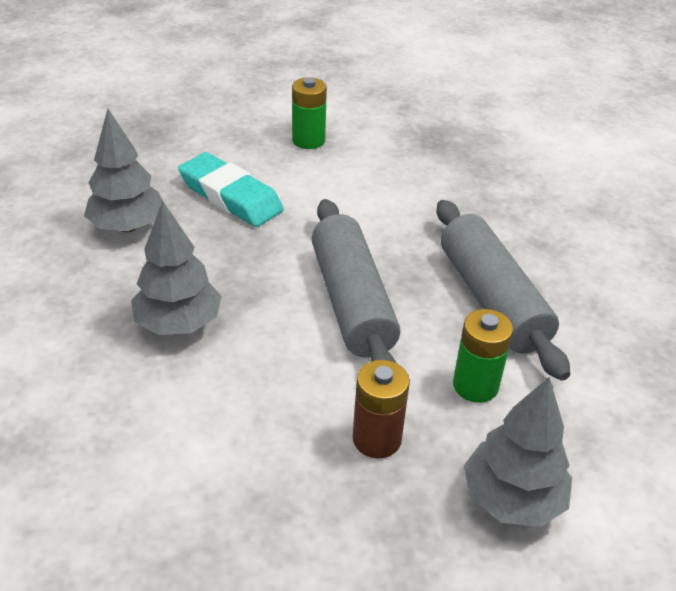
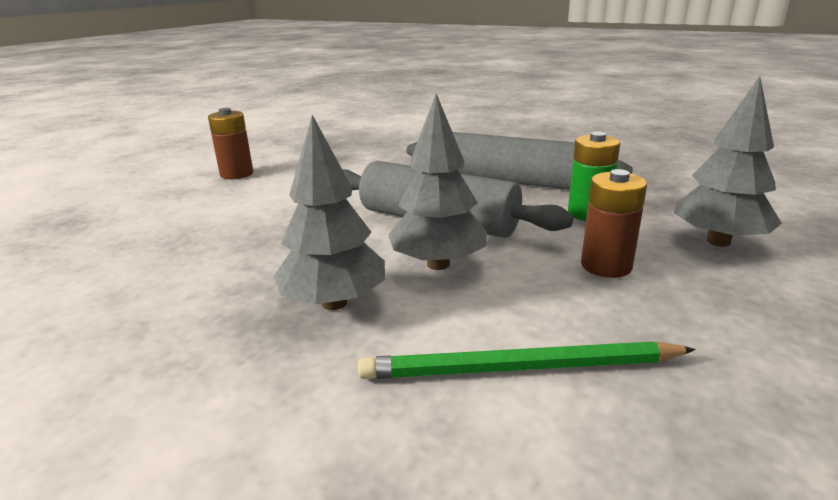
camera: 45 degrees left, 15 degrees down
grey tree [84,109,163,232] -> grey tree moved to [388,93,487,270]
turquoise eraser [178,152,284,227] -> none
green battery [292,77,327,149] -> brown battery [208,108,253,179]
none -> green pencil [358,341,696,379]

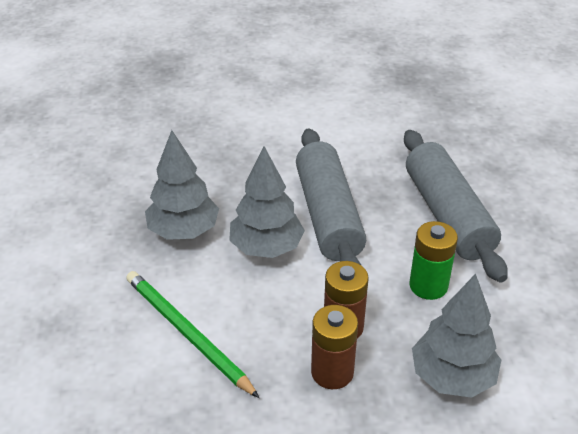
camera: 50 degrees right, 15 degrees up
brown battery [208,108,253,179] -> brown battery moved to [311,305,358,389]

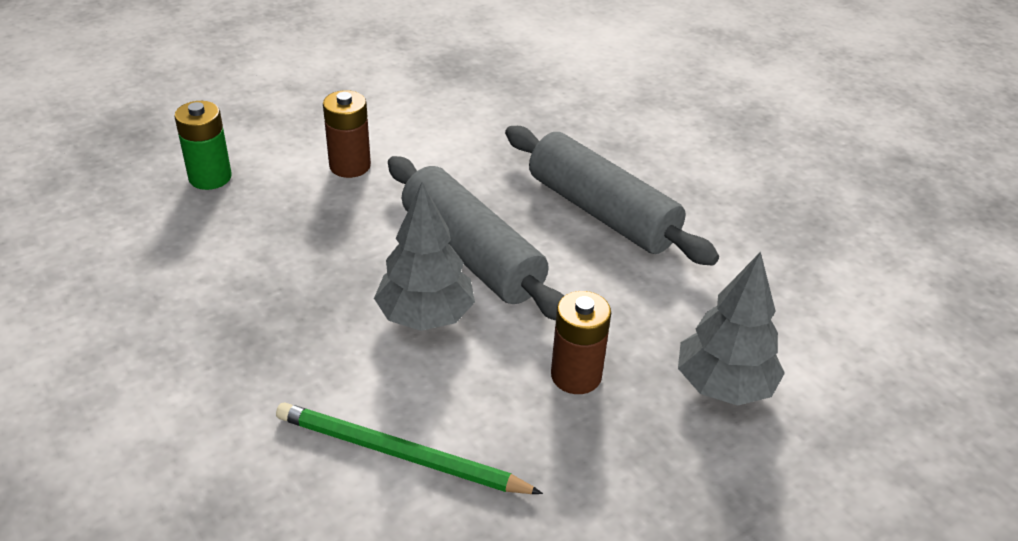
camera: 30 degrees left, 0 degrees up
grey tree [145,130,219,240] -> none
brown battery [311,305,358,389] -> brown battery moved to [323,90,371,178]
green battery [410,221,458,300] -> green battery moved to [174,101,232,190]

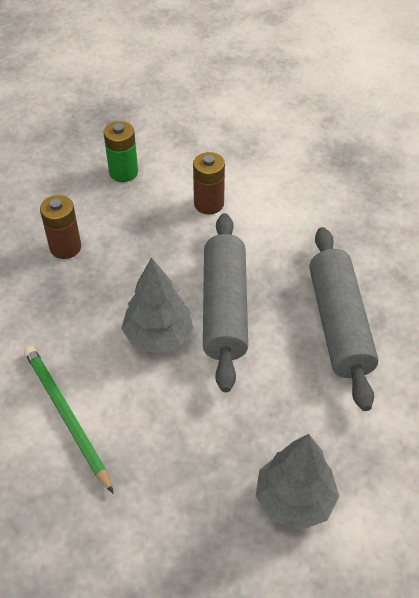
camera: 40 degrees right, 10 degrees up
brown battery [551,291,611,394] -> brown battery moved to [40,195,81,259]

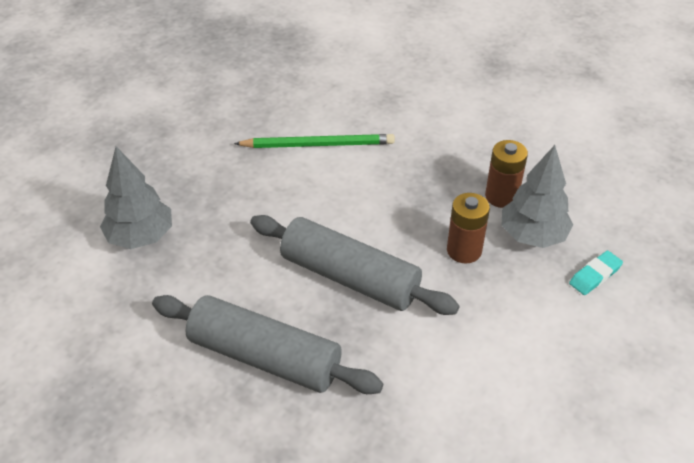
camera: 120 degrees right, 5 degrees down
green battery [104,121,138,182] -> turquoise eraser [569,251,623,295]
grey tree [121,257,193,354] -> grey tree moved to [502,145,573,248]
brown battery [193,152,225,215] -> brown battery moved to [447,193,490,263]

